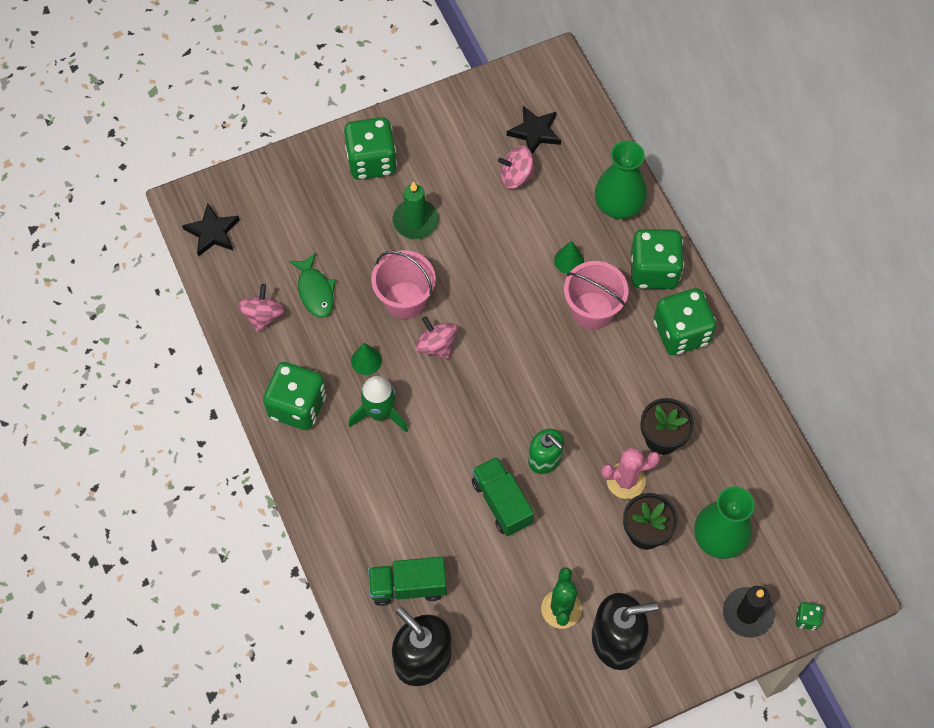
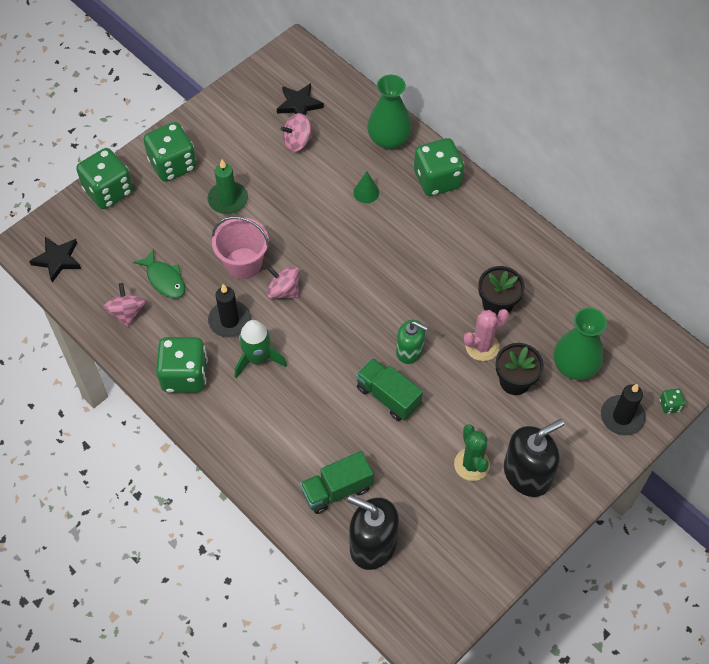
camera: 20 degrees left, 5 degrees down
green cone [351,343,382,375] -> black candle [208,284,251,338]
pink bucket [564,261,628,330] -> none
green dice [654,288,716,355] -> green dice moved to [76,148,133,209]

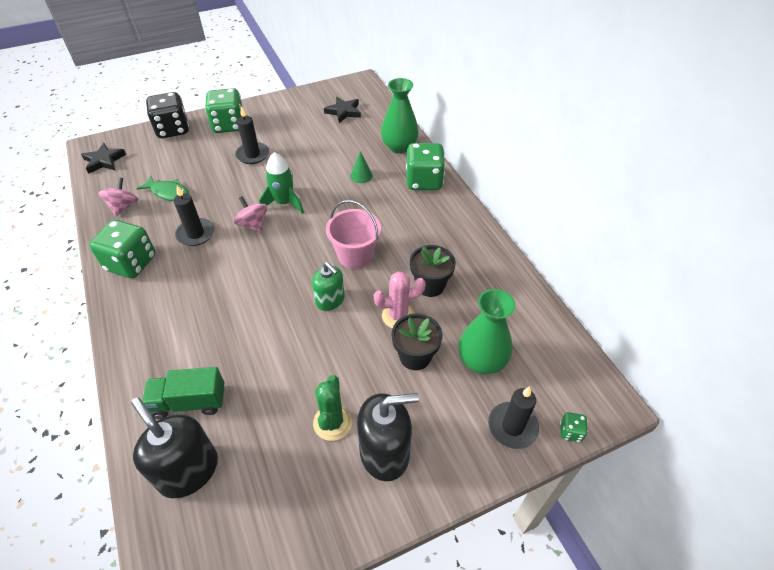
camera: 20 degrees right, 10 degrees down
green dice [76,148,133,209] -> black dice [146,92,189,138]
green fish [133,248,185,299] -> green fish turned 45 degrees counterclockwise [136,176,189,201]
green candle [208,159,248,214] -> black candle [235,106,269,164]
pink bucket [212,216,269,279] -> pink bucket moved to [326,200,381,269]
green rocket [235,320,287,378] -> green rocket moved to [259,152,304,214]
pink spinning top [281,113,313,152] -> none
green truck [356,358,423,421] -> none

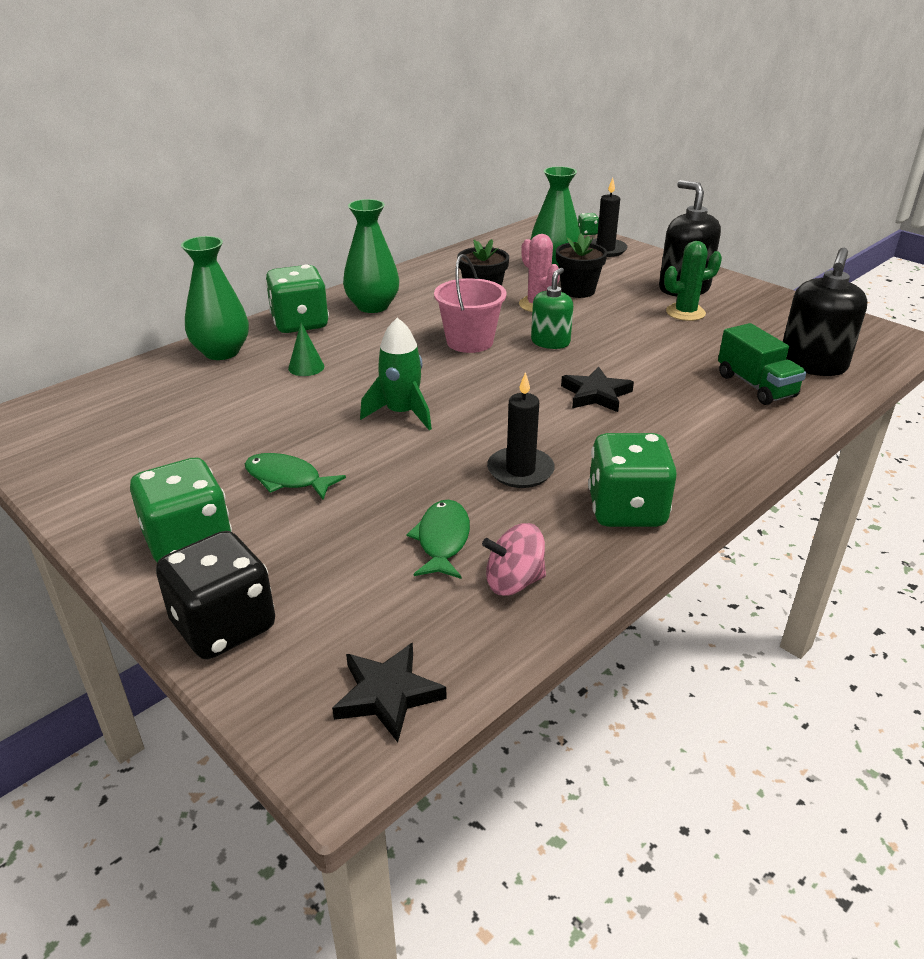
camera: 110 degrees left, 15 degrees down
pink spinning top [233,196,267,232] -> none
black candle [235,106,269,164] -> green fish [245,453,346,500]
black star [324,97,361,123] -> black star moved to [561,367,634,412]
none -> green vase [343,199,399,313]

